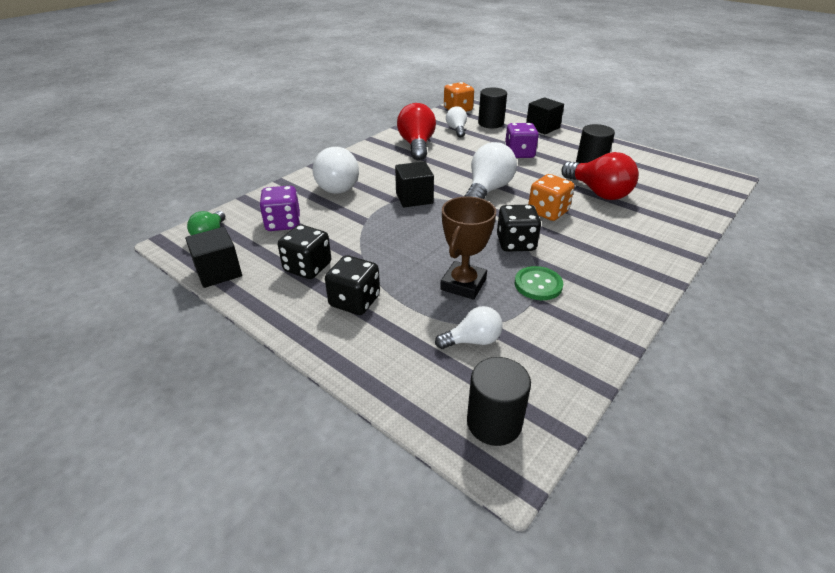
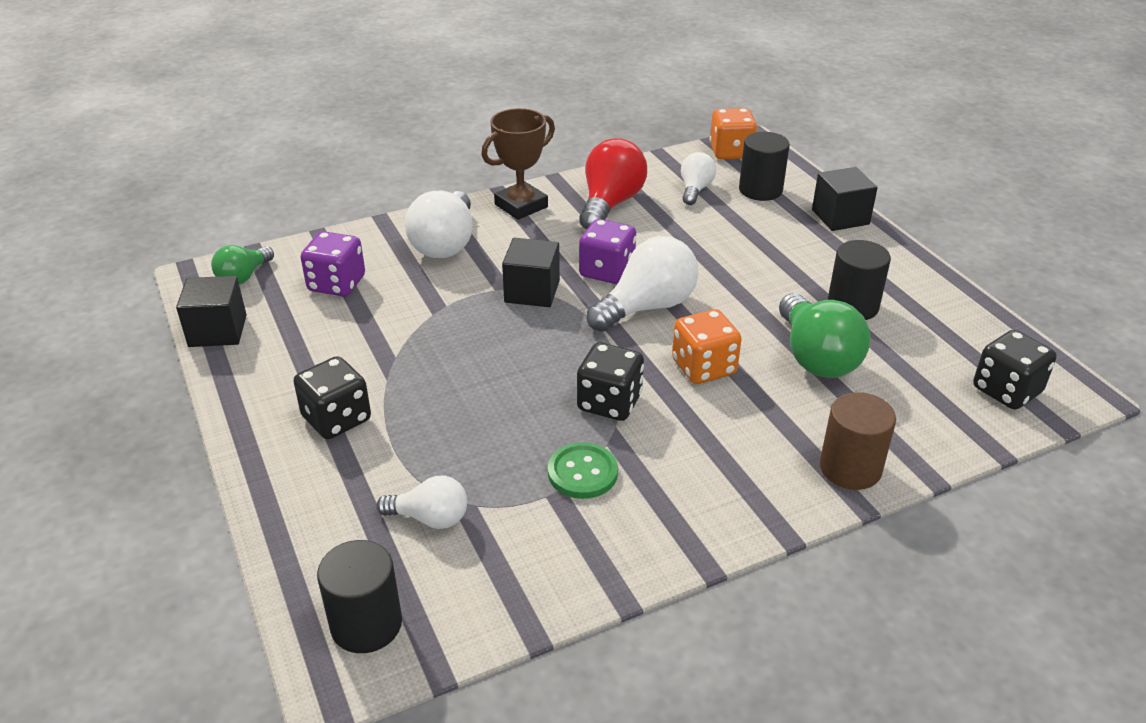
camera: 25 degrees right, 0 degrees up
black dice [278,225,332,279] -> black dice moved to [973,330,1057,410]
brown trophy [440,196,496,300] -> brown trophy moved to [481,108,555,220]
purple dice [505,123,539,158] -> purple dice moved to [579,219,636,284]
red light bulb [562,152,639,200] -> green light bulb [779,293,871,378]
none -> brown cylinder [820,392,896,490]

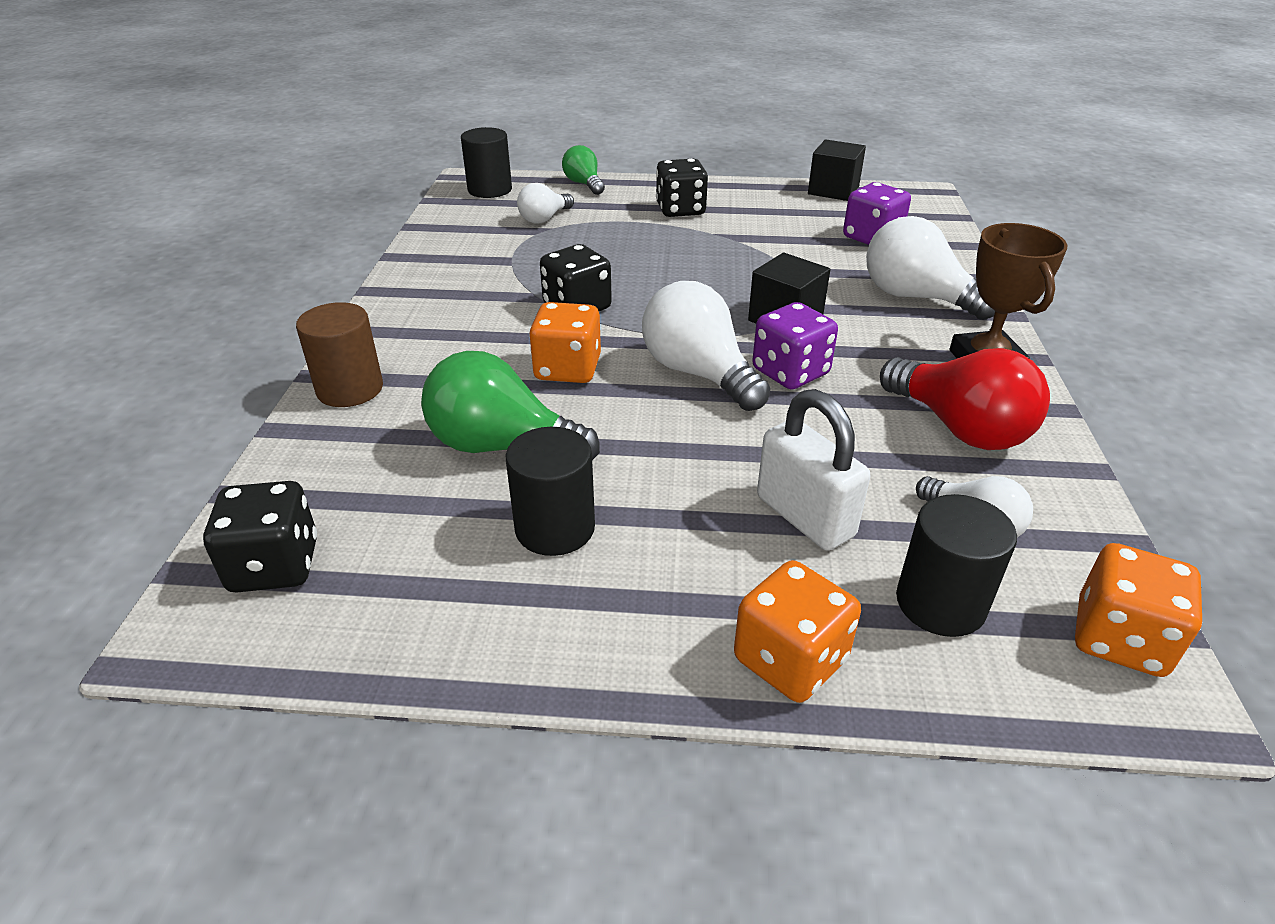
camera: 120 degrees right, 0 degrees up
green light bulb [211,245,274,285] -> green light bulb moved to [562,145,605,195]
green button [548,442,618,499] -> none
white light bulb [587,236,699,332] -> white light bulb turned 150 degrees clockwise [642,281,770,411]
black cube [812,167,878,231] -> orange dice [734,560,861,703]
none -> white padlock [757,389,870,551]

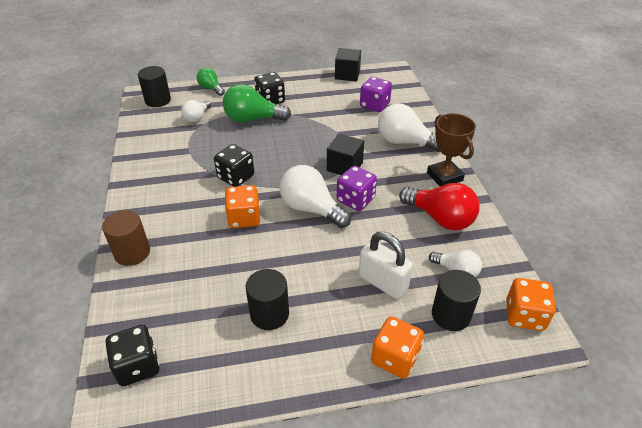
camera: 15 degrees left, 5 degrees up
green light bulb [421,351,600,460] -> green light bulb moved to [223,84,291,123]

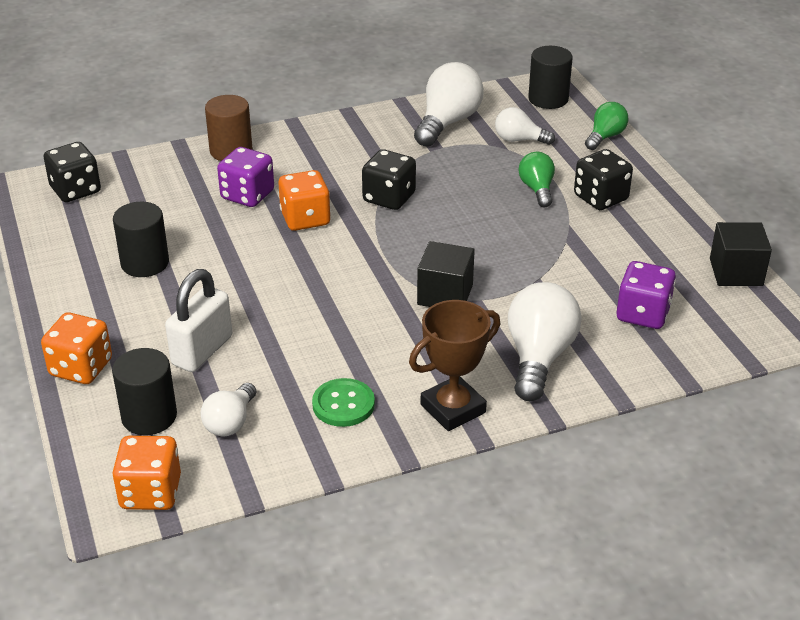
camera: 80 degrees right, 5 degrees down
green light bulb [223,84,291,123] -> green light bulb [519,152,555,207], size x0.58
white light bulb [280,165,351,228] -> white light bulb moved to [414,62,484,147]
purple dice [337,166,377,211] -> purple dice moved to [217,147,274,207]
red light bulb [399,183,480,231] -> green button [312,378,375,427]

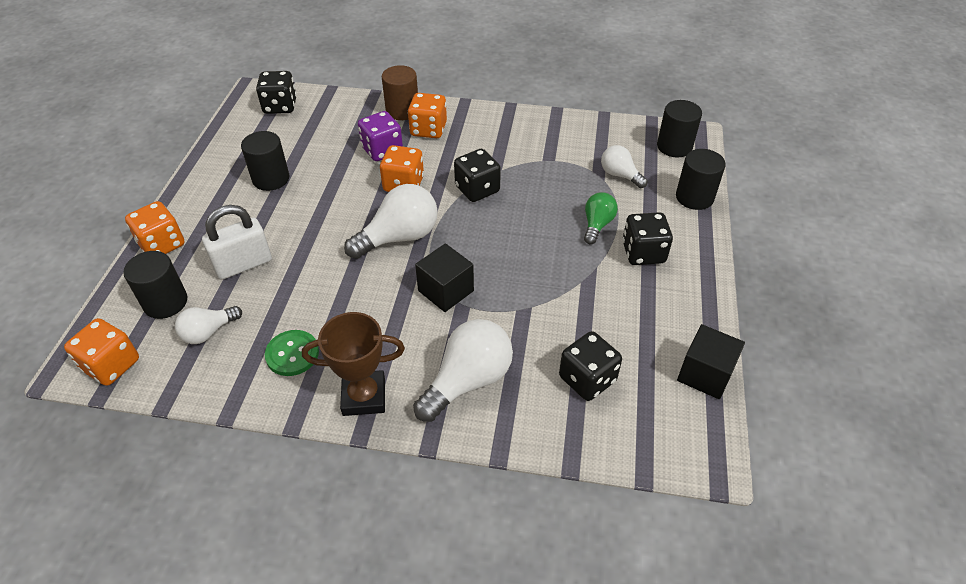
camera: 30 degrees right, 10 degrees up
white light bulb [414,62,484,147] -> white light bulb moved to [344,184,438,259]
green light bulb [585,102,629,150] -> black cylinder [676,149,726,210]
purple dice [616,261,676,329] -> black dice [559,331,622,401]
none -> orange dice [408,93,447,138]

